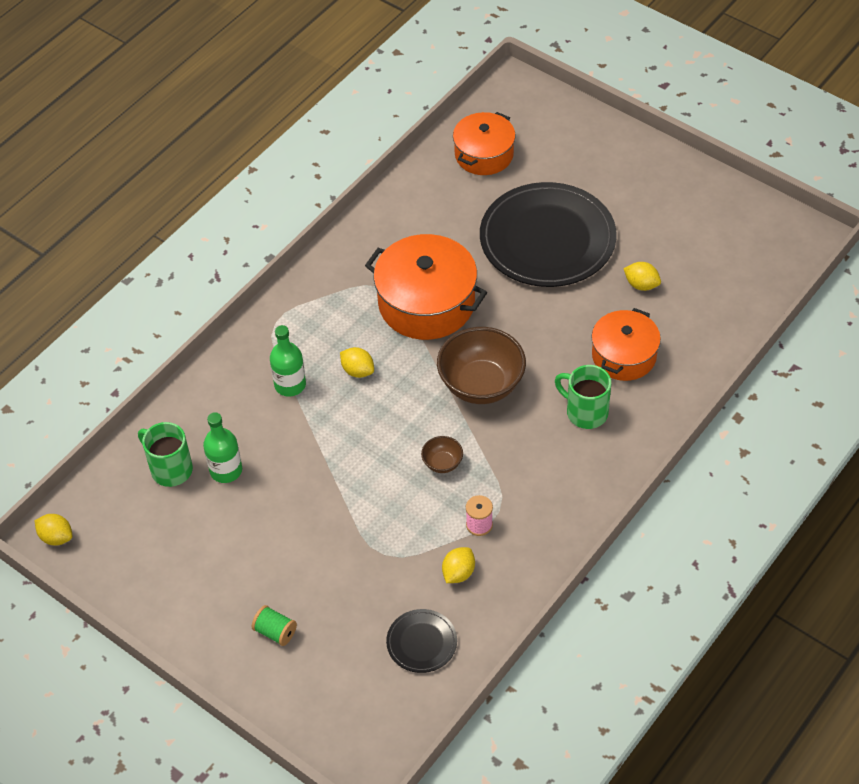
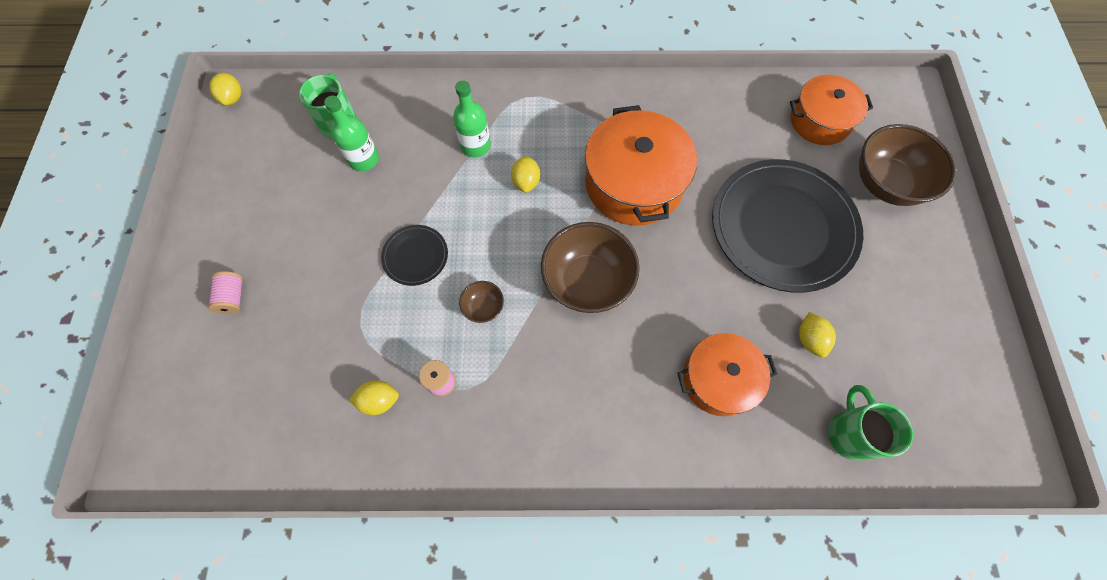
camera: 50 degrees right, 15 degrees up
green spool [252,605,297,646] -> pink spool [208,272,243,314]
black plate [386,609,457,673] -> black plate moved to [381,225,448,286]
green mug [555,365,611,429] -> green mug moved to [828,385,913,461]
none -> brown bowl [859,124,956,206]

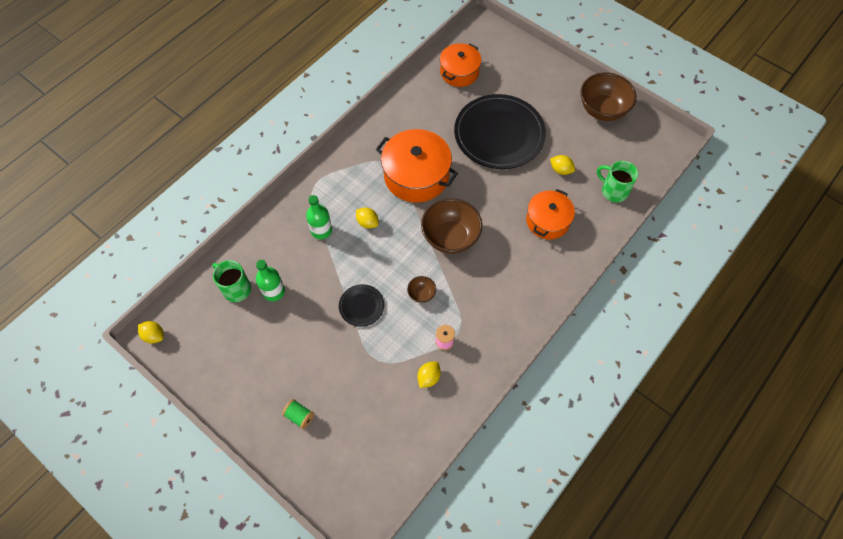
camera: 50 degrees left, 5 degrees down
pink spool [208,272,243,314] -> green spool [282,399,314,429]
brown bowl [859,124,956,206] -> brown bowl moved to [580,73,637,121]

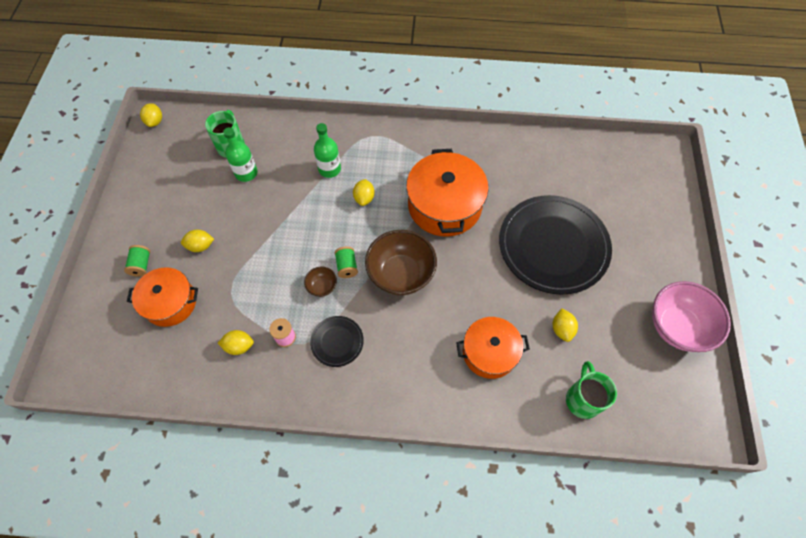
camera: 55 degrees right, 0 degrees up
black plate [339,284,384,327] -> black plate moved to [310,316,364,367]
orange pot [440,43,482,87] -> orange pot moved to [127,267,198,327]
brown bowl [580,73,637,121] -> pink bowl [652,281,731,352]
none -> yellow lemon [181,230,214,252]
none -> green spool [335,246,358,278]

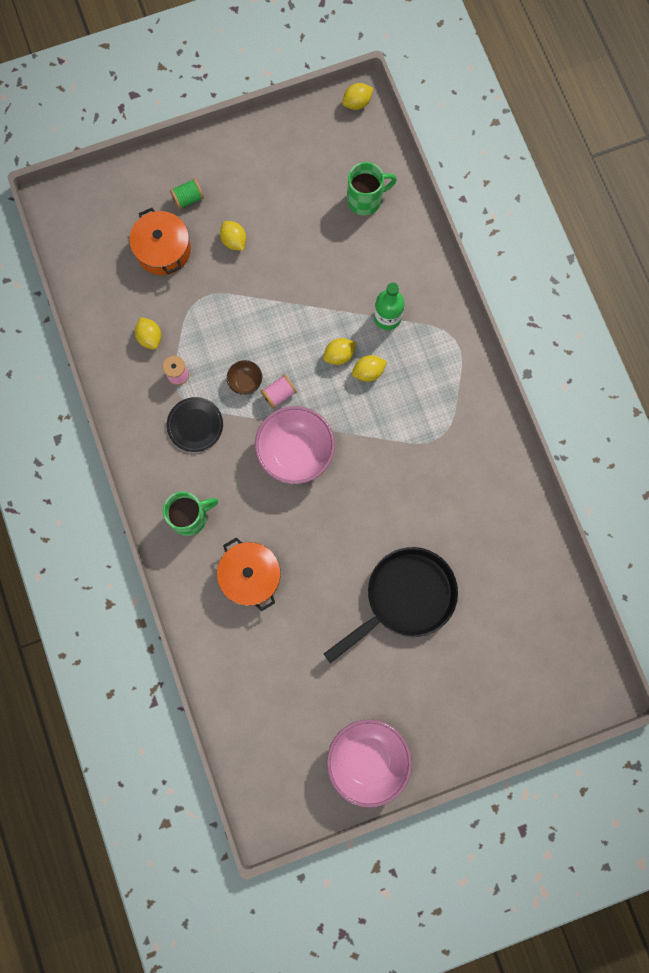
camera: 65 degrees right, 15 degrees up
green bottle [223,127,258,182] -> none
green spool [335,246,358,278] -> pink spool [261,374,297,409]
brown bowl [365,230,437,295] -> pink bowl [255,406,335,484]
orange pot [406,149,488,236] -> none
black plate [499,195,612,295] -> black pan [324,547,458,663]
yellow lemon [553,309,578,342] -> yellow lemon moved to [323,338,356,365]
green mug [566,361,617,419] -> green mug moved to [163,491,218,536]

